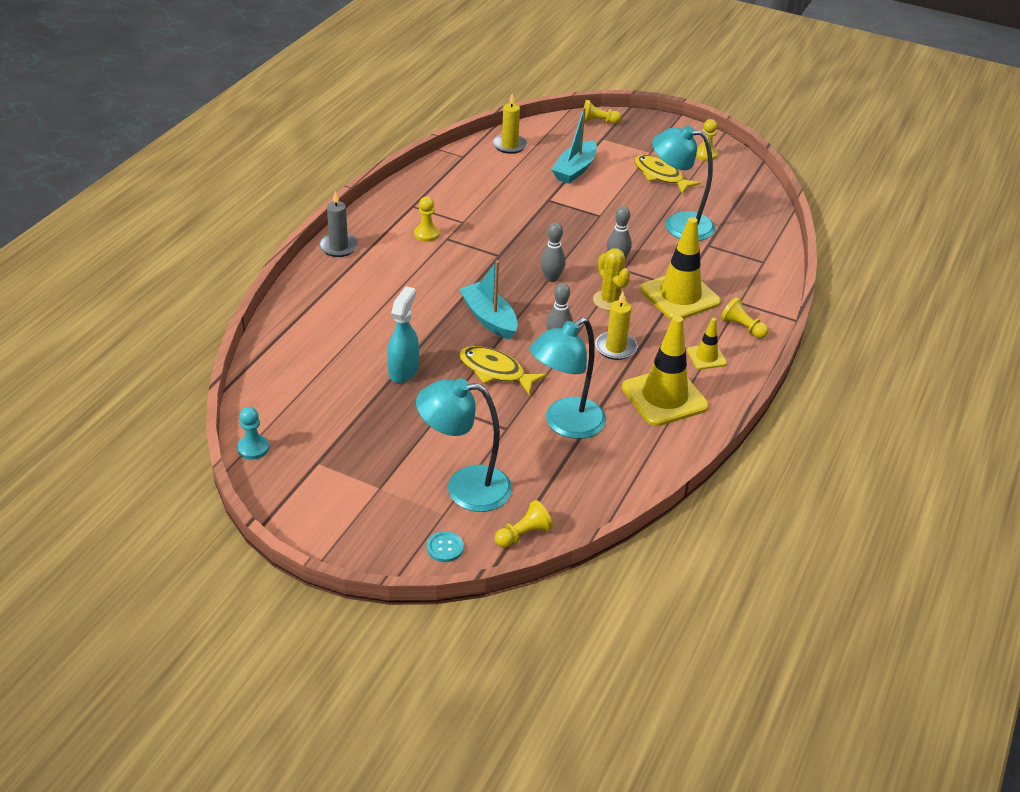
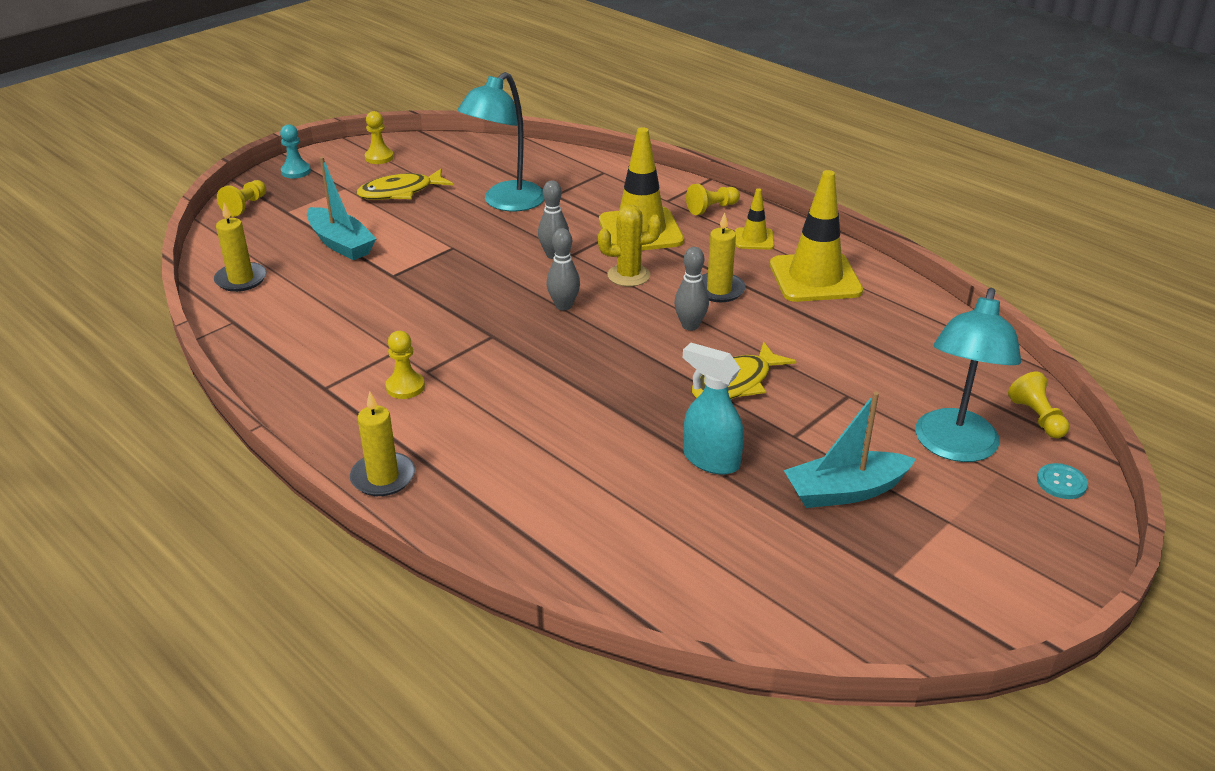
camera: 70 degrees left, 5 degrees down
turquoise pawn [237,407,269,460] -> turquoise pawn moved to [280,124,311,178]
grey candle [319,191,358,257] -> yellow candle [350,391,415,496]
turquoise boat [459,260,518,340] -> turquoise boat moved to [784,392,916,508]
turquoise lamp [530,317,606,439] -> none

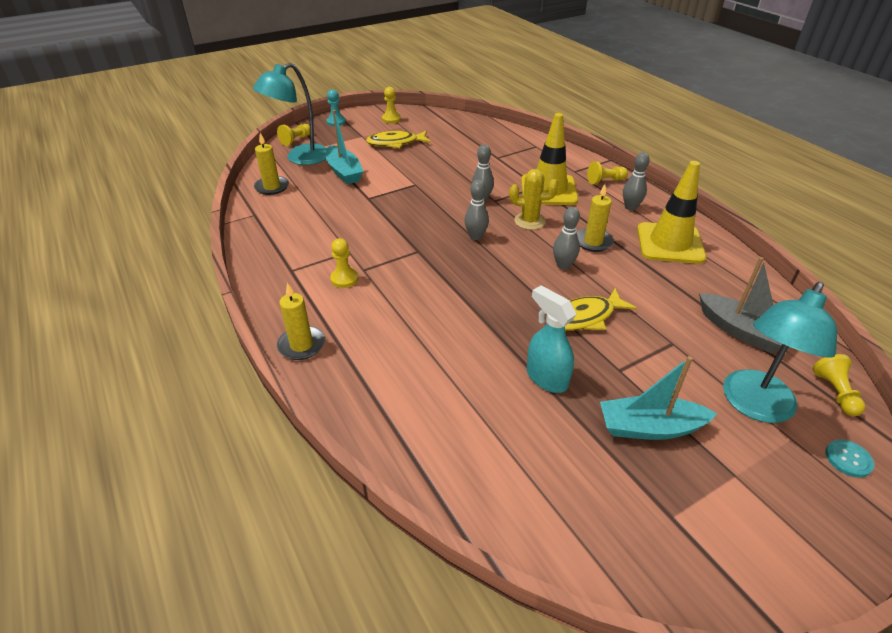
camera: 15 degrees right, 5 degrees up
turquoise lamp [457,72,544,212] -> turquoise lamp moved to [253,63,327,165]
yellow traffic cone [735,188,774,250] -> grey bowling pin [623,152,650,211]
none -> grey boat [699,257,782,353]

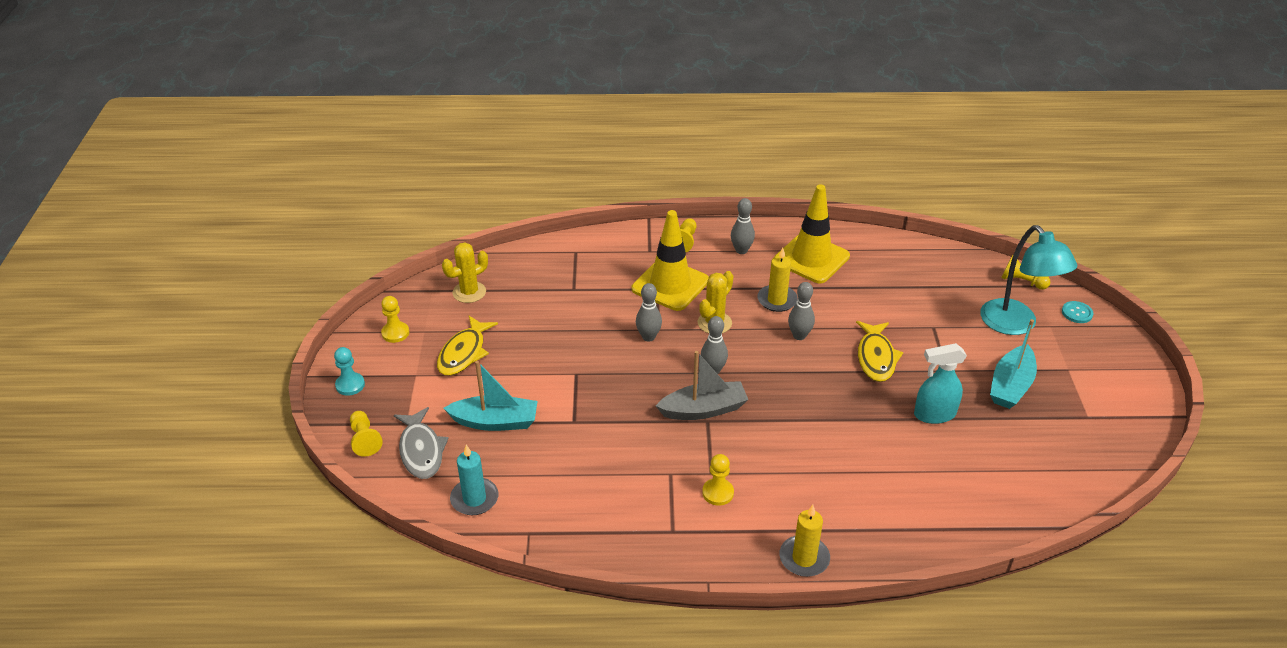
camera: 60 degrees left, 0 degrees up
turquoise lamp [253,63,327,165] -> grey fish [394,407,449,479]
yellow candle [254,133,289,195] -> turquoise candle [450,445,498,515]
grey boat [699,257,782,353] -> grey boat moved to [656,351,748,420]
none -> yellow cactus [442,242,488,303]

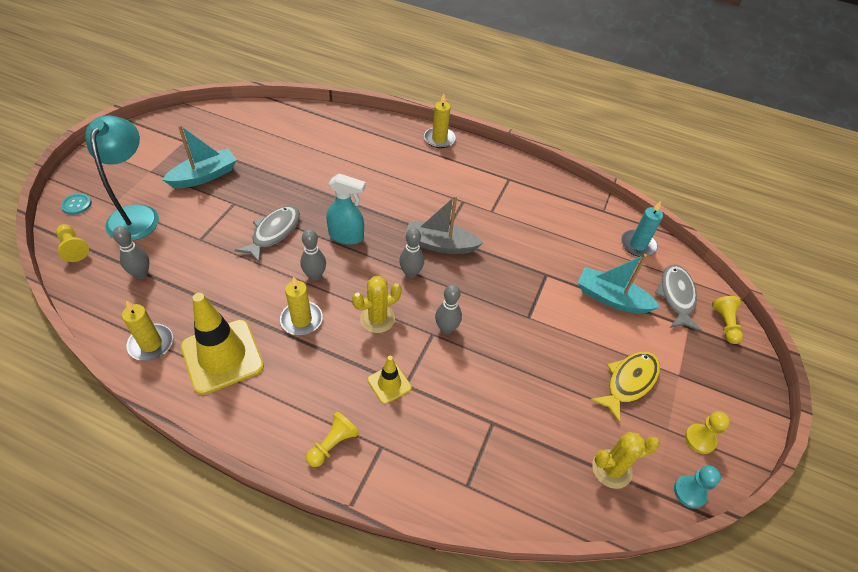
camera: 160 degrees left, 10 degrees up
turquoise pawn [334,347,365,396] -> turquoise pawn moved to [674,466,721,508]
yellow traffic cone [632,210,709,311] -> yellow traffic cone [368,356,412,404], size x0.50
yellow pawn [702,454,734,506] -> none
grey bowling pin [731,198,755,254] -> grey bowling pin moved to [113,226,149,279]
yellow fish [856,321,903,382] -> grey fish [235,206,300,263]
turquoise spray bottle [914,343,967,424] -> turquoise spray bottle moved to [326,174,366,245]
none -> yellow candle [122,300,173,361]

